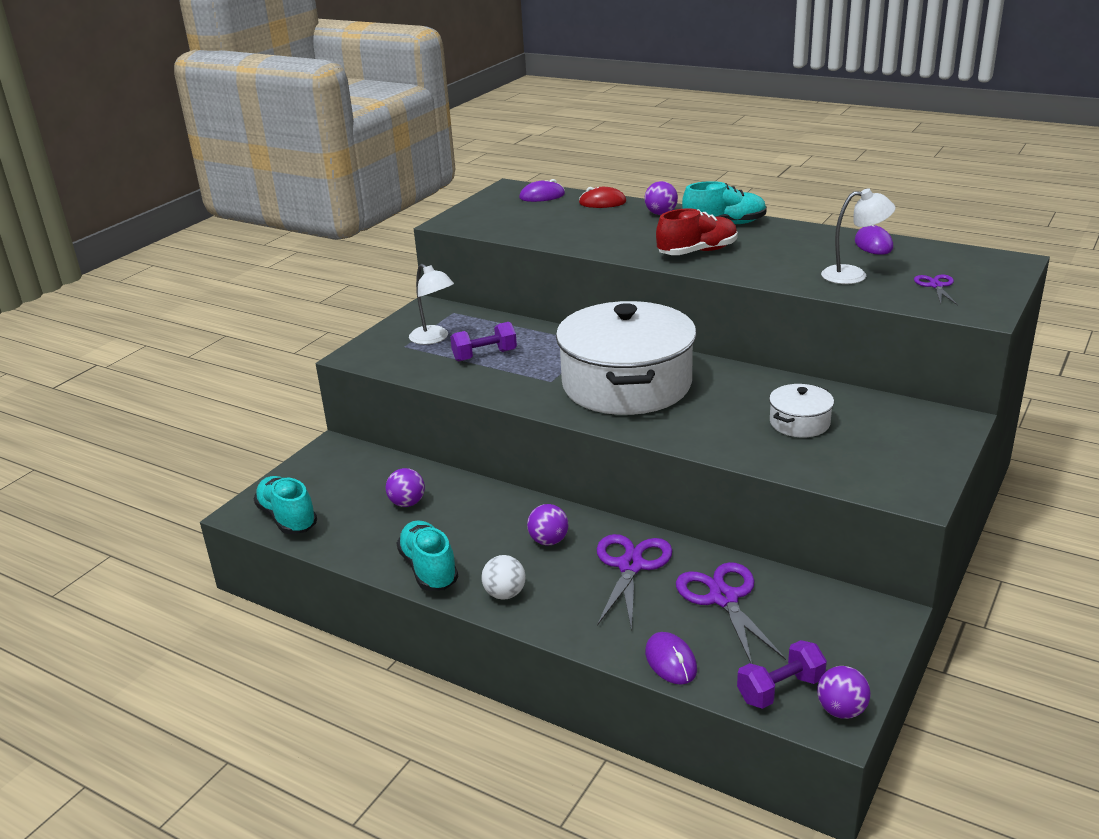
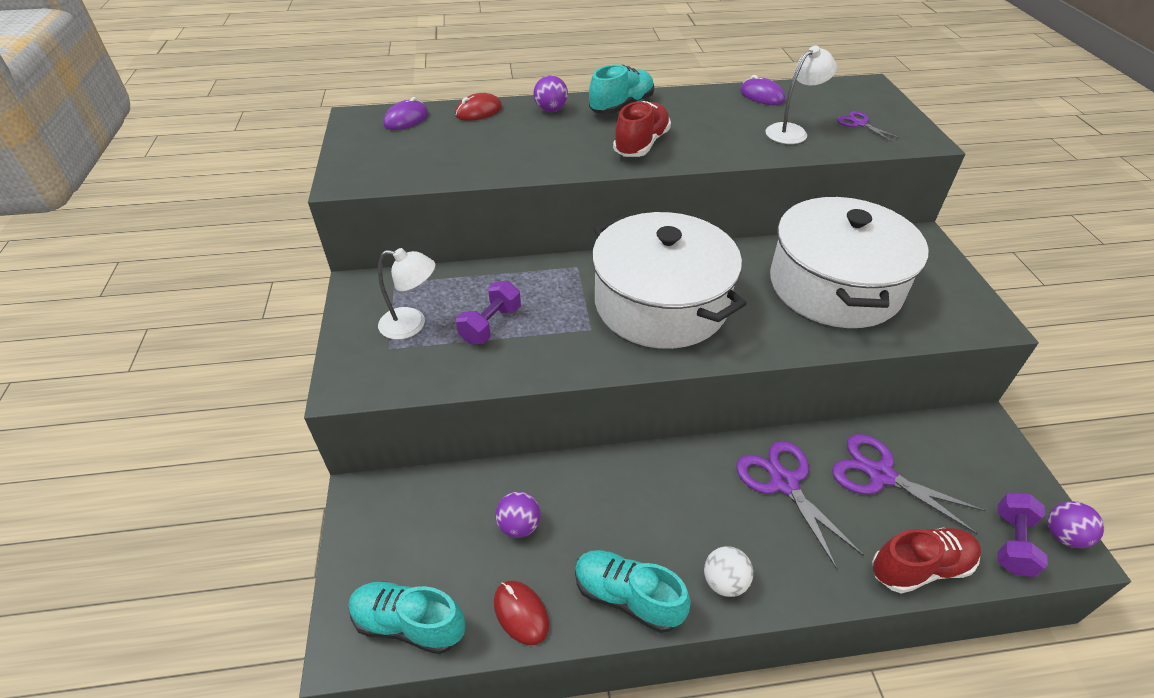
camera: 40 degrees left, 15 degrees up
purple ball [527,504,568,545] -> none
purple mouse [645,632,697,685] -> red shoe [872,527,981,593]
white pot [769,384,834,437] -> white pot [770,196,929,328], size x2.35
none -> red mouse [494,580,549,645]

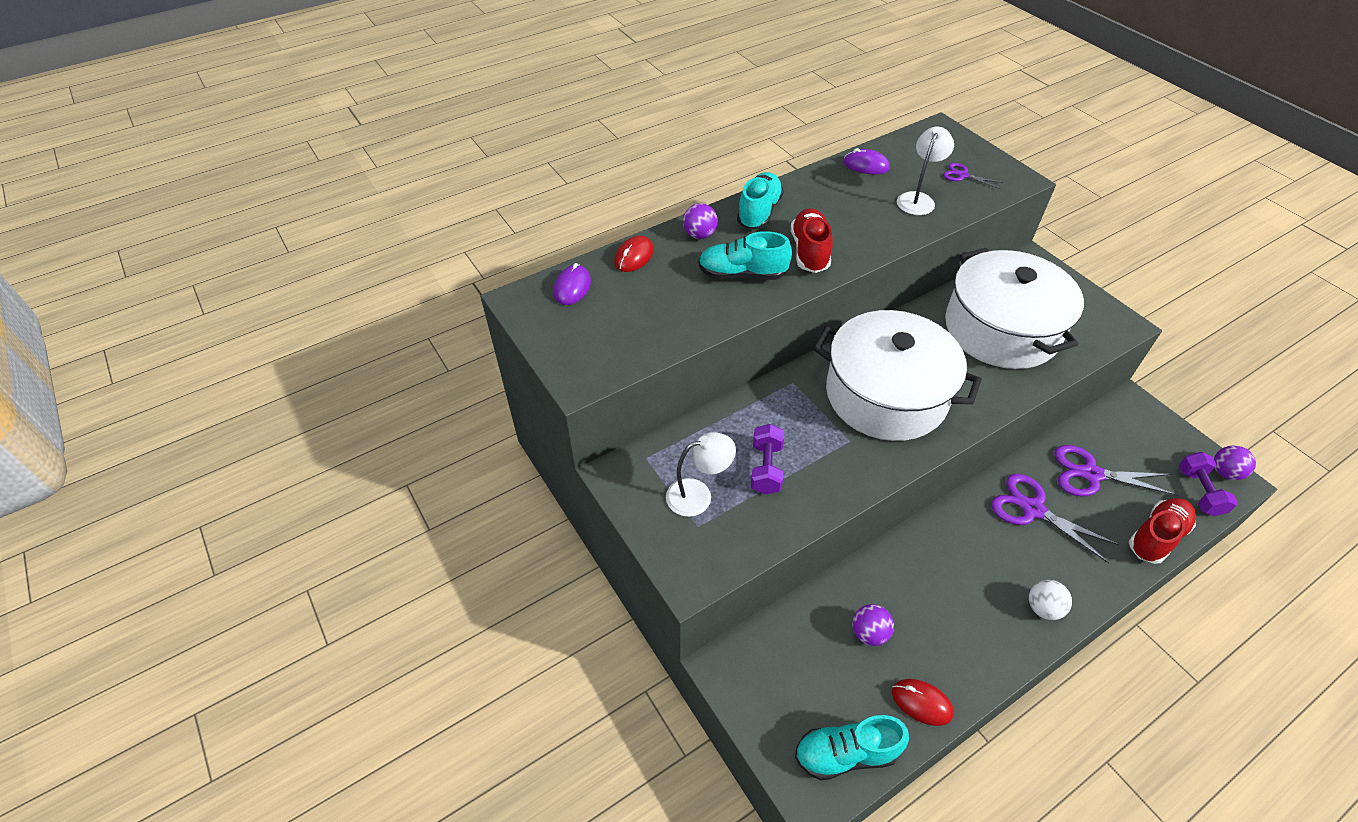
camera: 25 degrees left, 5 degrees up
turquoise shoe [575,550,691,633] -> turquoise shoe moved to [698,231,792,280]

